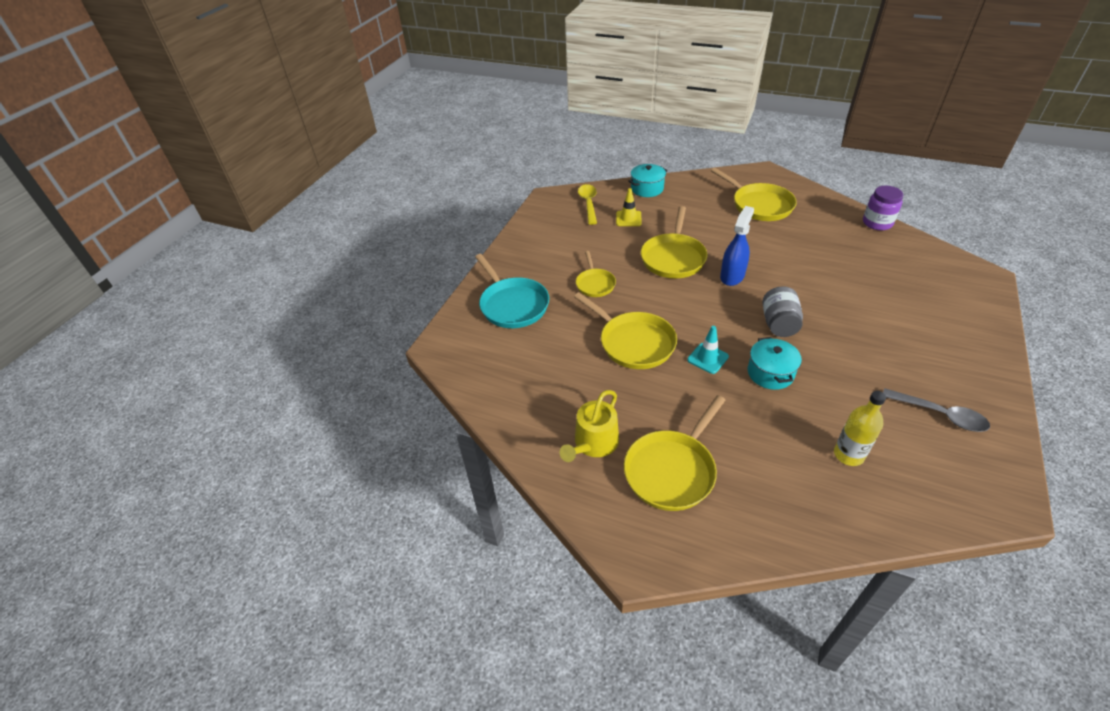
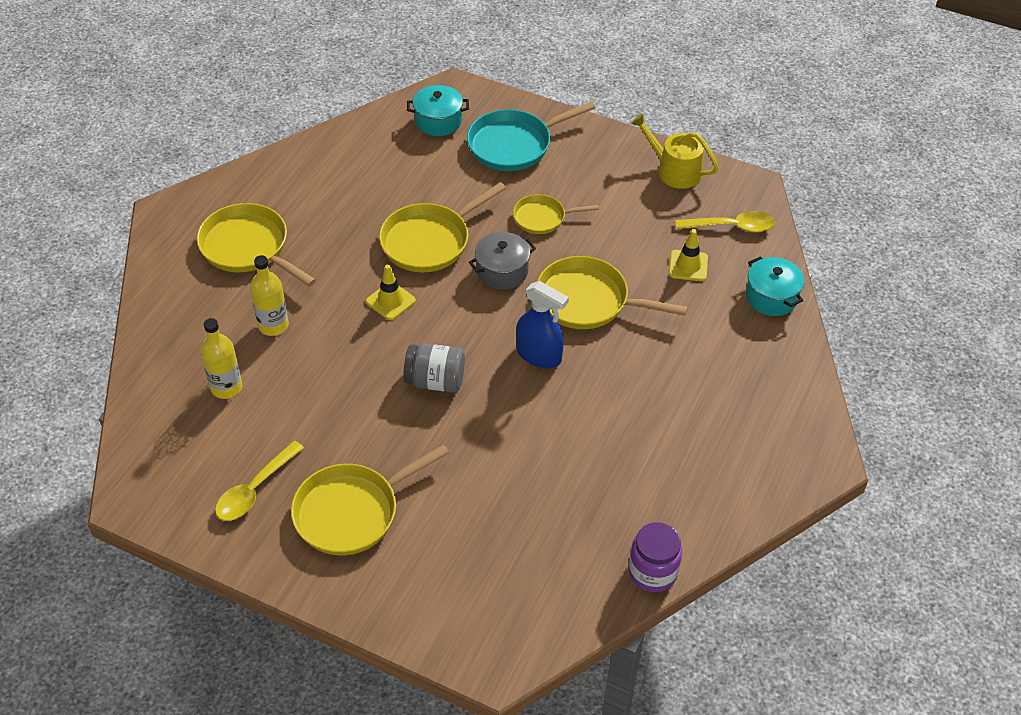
camera: 90 degrees right, 5 degrees up
yellow watering can [560,390,619,462] -> yellow watering can moved to [631,113,719,189]
turquoise traffic cone [687,326,729,374] -> yellow traffic cone [366,264,416,320]
yellow pan [711,168,797,221] -> yellow pan moved to [291,444,449,555]
turquoise pot [748,337,802,390] -> turquoise pot moved to [407,85,469,136]
grey spoon [883,388,990,432] -> yellow spoon [215,441,304,521]
none -> yellow bottle [250,255,289,336]
none -> grey pot [469,232,536,290]

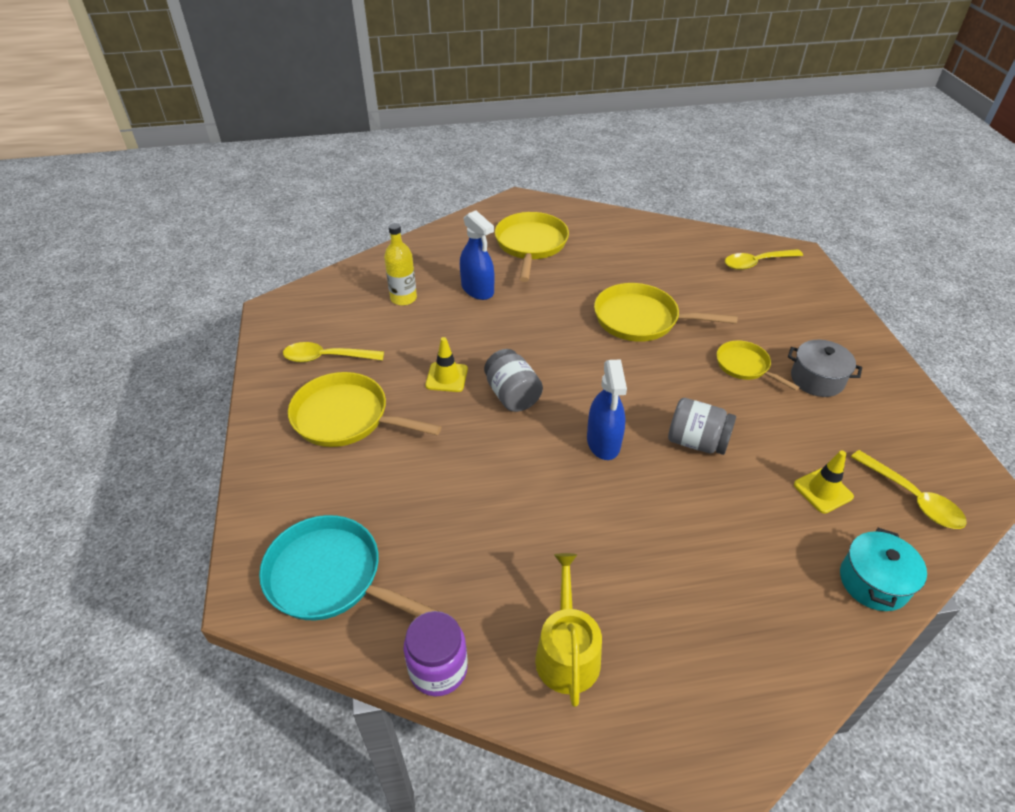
camera: 55 degrees right, 5 degrees down
yellow bottle [250,255,289,336] -> blue spray bottle [460,211,495,300]
yellow traffic cone [366,264,416,320] -> yellow traffic cone moved to [425,337,468,392]
turquoise pot [407,85,469,136] -> yellow spoon [725,249,803,270]
turquoise pan [467,102,595,171] -> turquoise pan moved to [259,515,437,620]
grey pot [469,232,536,290] -> grey pot moved to [788,340,862,397]
yellow pan [537,256,688,329] -> grey jar [668,398,736,455]
yellow watering can [631,113,719,189] -> yellow watering can moved to [535,553,602,707]

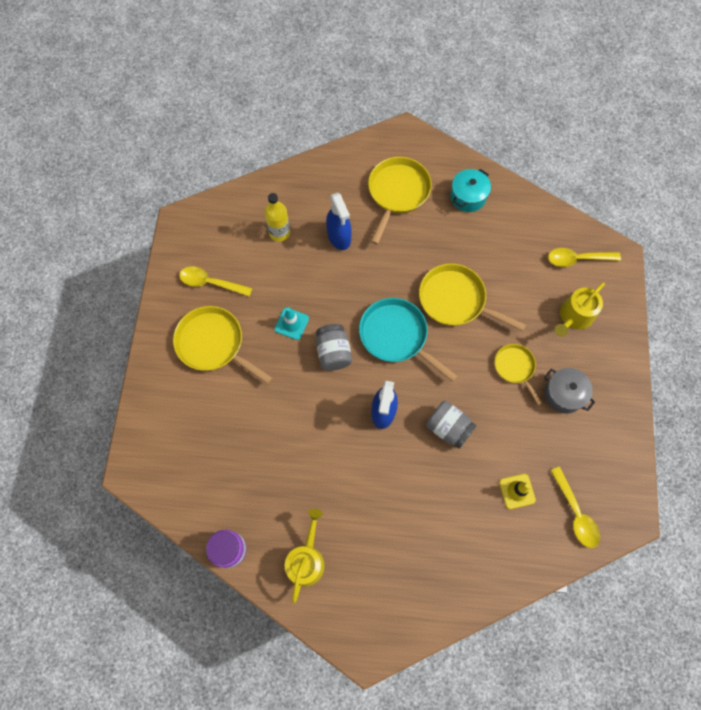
camera: 15 degrees right, 25 degrees up
turquoise pan [259,515,437,620] -> turquoise pan moved to [359,298,458,382]
yellow traffic cone [425,337,468,392] -> turquoise traffic cone [274,307,309,340]
turquoise pot [840,528,927,611] -> turquoise pot moved to [450,169,491,212]
none -> yellow watering can [555,282,605,337]

